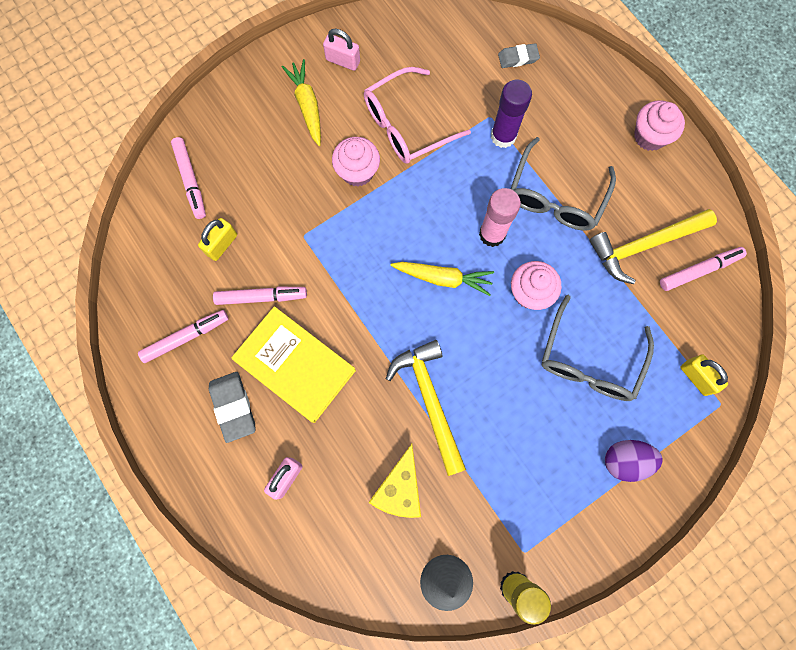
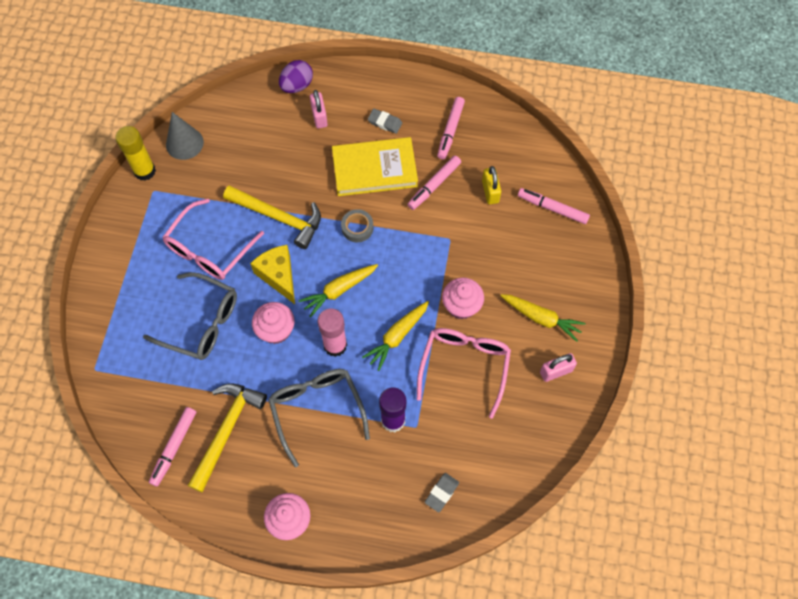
camera: 135 degrees right, 10 degrees down
grey eraser [209,372,255,443] -> grey eraser [368,109,402,134], size x0.65
yellow cheese [368,444,421,518] -> yellow cheese moved to [250,245,295,304]
grey glasses [542,295,654,401] -> grey glasses turned 135 degrees clockwise [143,272,237,360]
purple egg [605,440,663,482] -> purple egg moved to [279,60,313,93]
yellow padlock [681,354,728,396] -> none
none -> pink glasses [162,199,264,280]
none -> grey tape [341,209,373,242]
none -> yellow carrot [362,301,429,371]

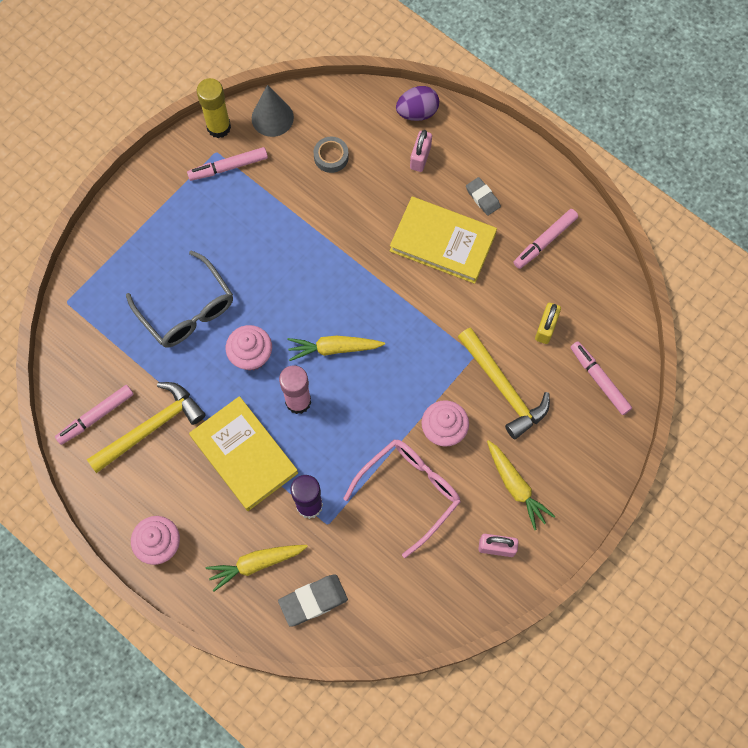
camera: 30 degrees right, 5 degrees up
pink glasses [162,199,264,280] -> none
yellow hammer [223,185,321,249] -> yellow hammer moved to [458,327,550,439]
yellow cheese [250,245,295,304] -> none
grey glasses [268,369,370,467] -> yellow book [189,396,298,511]
grey tape [341,209,373,242] -> grey tape moved to [314,137,349,173]
yellow carrot [362,301,429,371] -> yellow carrot moved to [206,545,308,592]
pink marker [407,156,461,210] -> pink marker moved to [187,147,268,181]
grey eraser [425,473,459,512] -> grey eraser [278,574,348,627], size x1.54

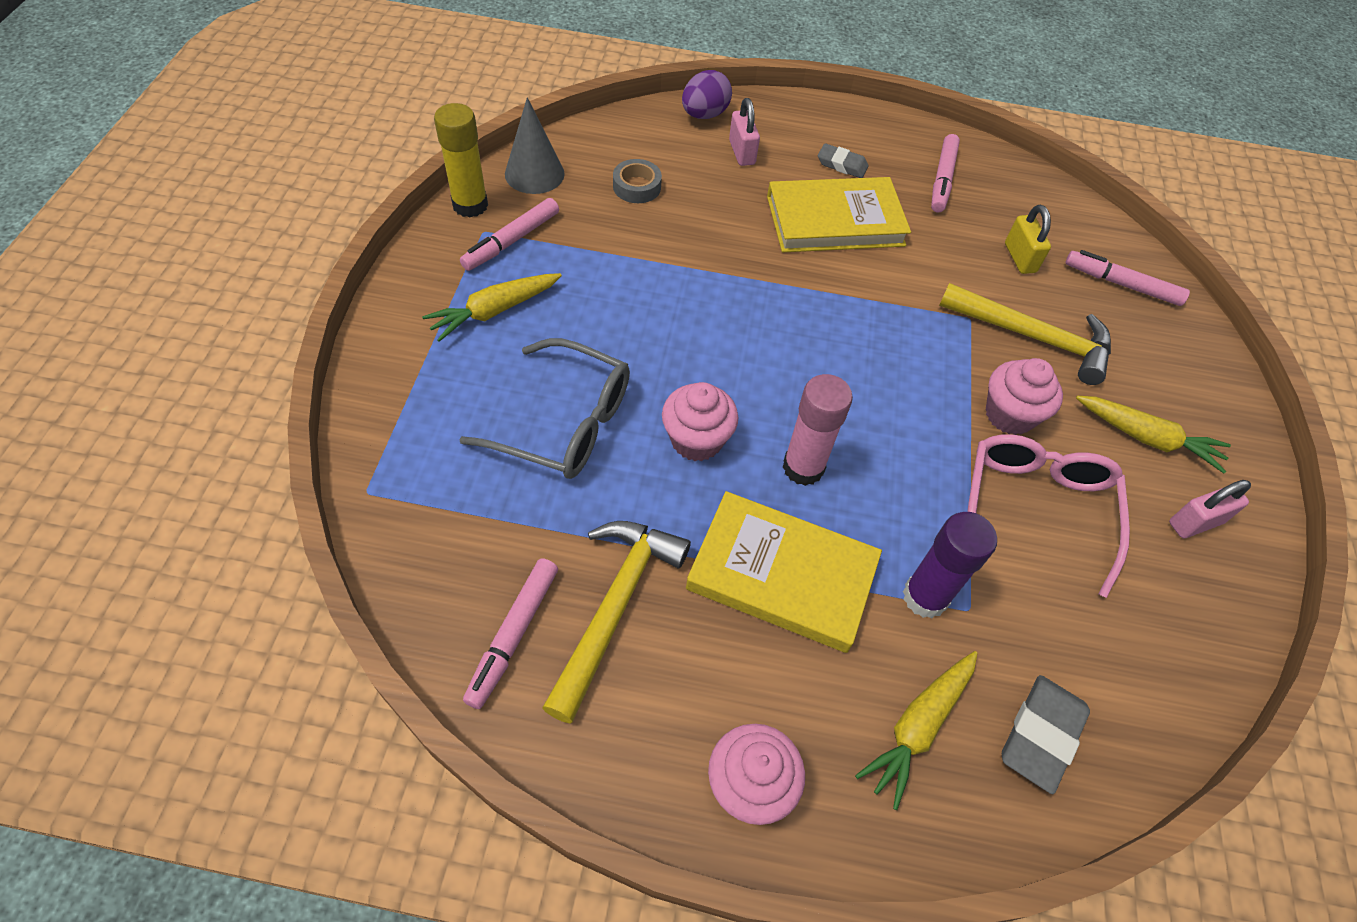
camera: 35 degrees left, 15 degrees down
yellow carrot [288,336,385,361] -> yellow carrot moved to [422,273,562,342]

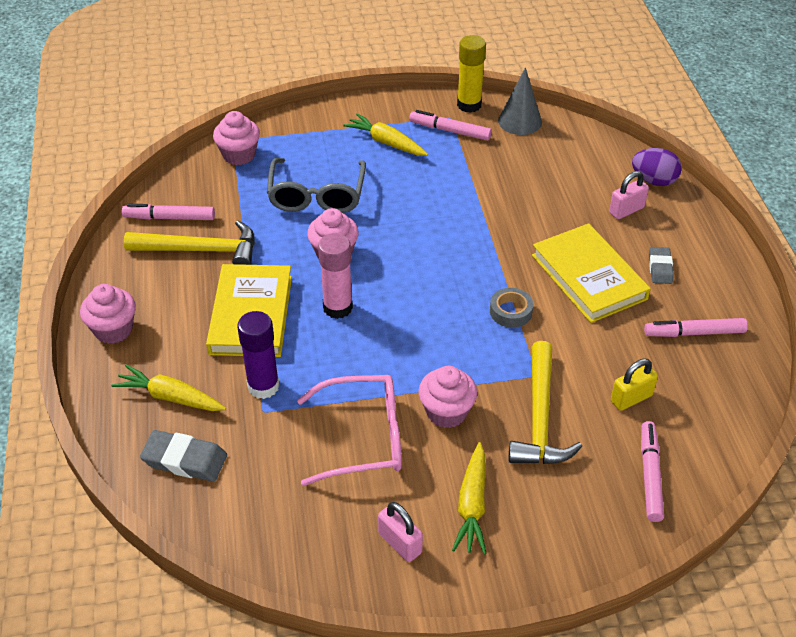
camera: 75 degrees right, 10 degrees down
grey tape [613,159,662,203] -> grey tape moved to [490,288,533,328]
none -> pink cupcake [213,111,260,165]

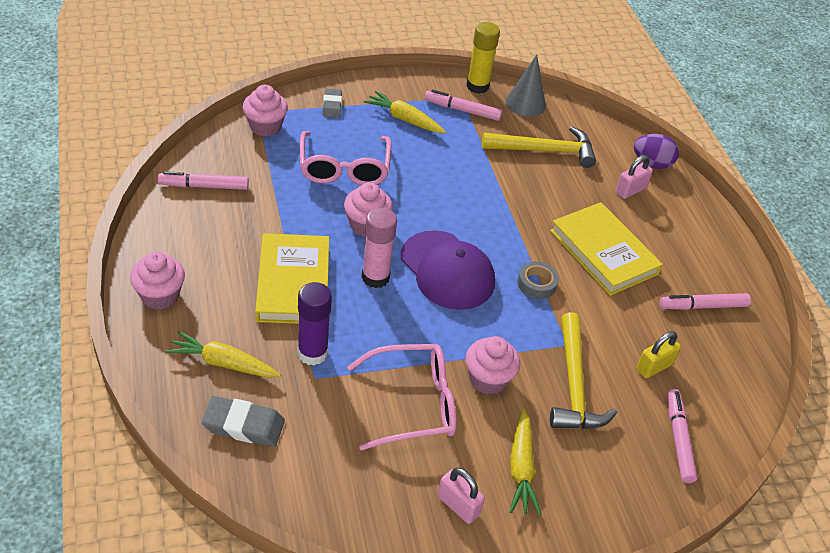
camera: 10 degrees left, 0 degrees up
yellow hammer [124,220,255,265] -> yellow hammer moved to [482,126,596,168]
grey glasses [267,158,366,213] -> pink glasses [300,131,391,185]
grey eraser [649,247,674,284] -> grey eraser moved to [322,89,342,118]
none -> purple cap [401,230,495,310]

